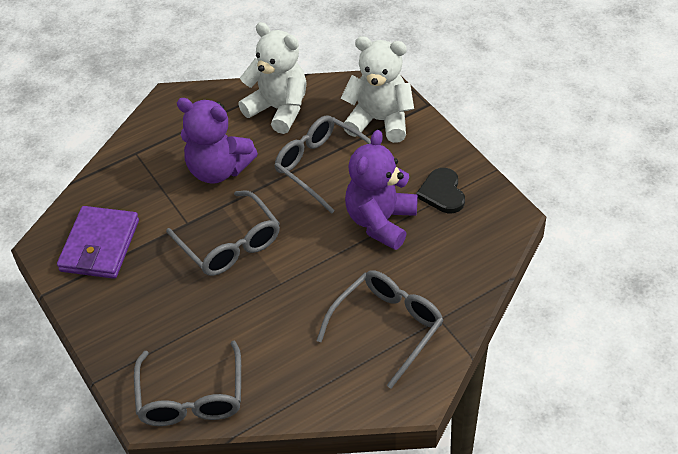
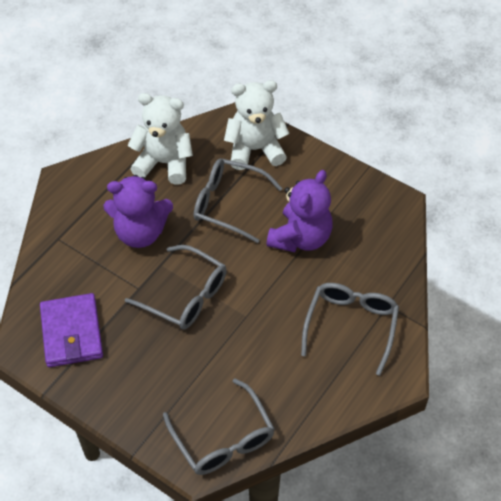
camera: 25 degrees left, 5 degrees up
purple teddy bear [345,130,418,250] -> purple teddy bear turned 150 degrees counterclockwise [266,170,333,252]
black heart [416,168,465,213] -> none

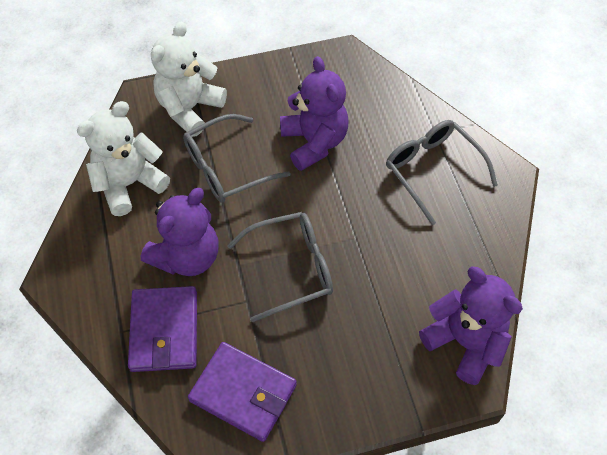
camera: 50 degrees left, 5 degrees up
grey glasses [163,378,275,475] -> purple teddy bear [419,266,523,385]
none -> purple wallet [128,286,197,372]

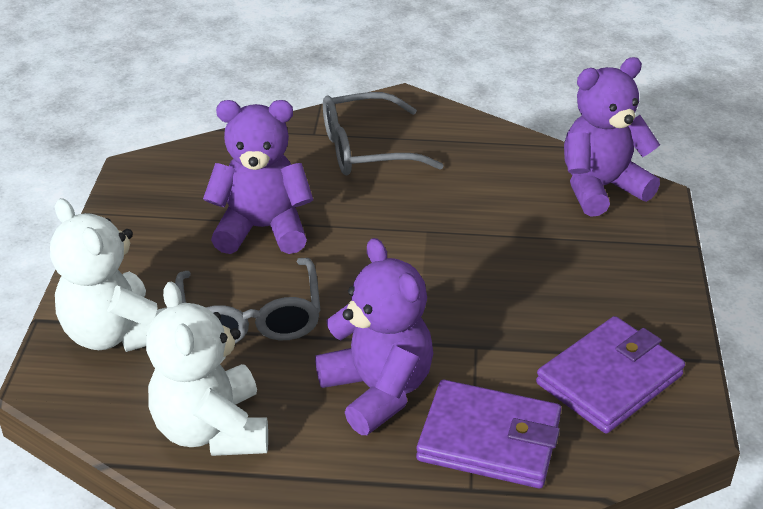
camera: 70 degrees left, 20 degrees down
grey glasses [227,212,333,322] -> none

